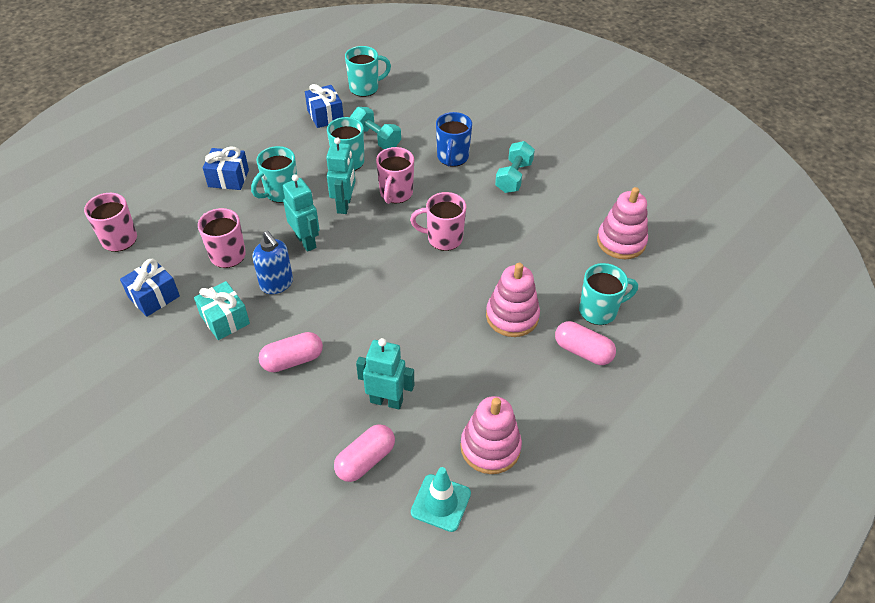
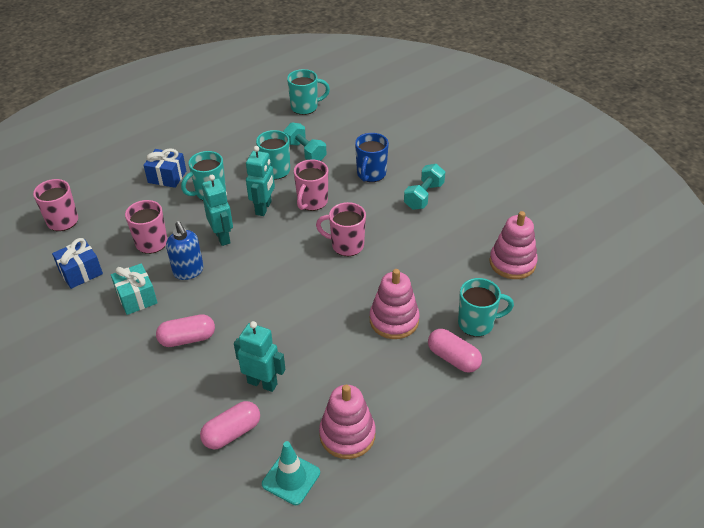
camera: 10 degrees right, 5 degrees down
blue gift [305,84,343,128] -> none

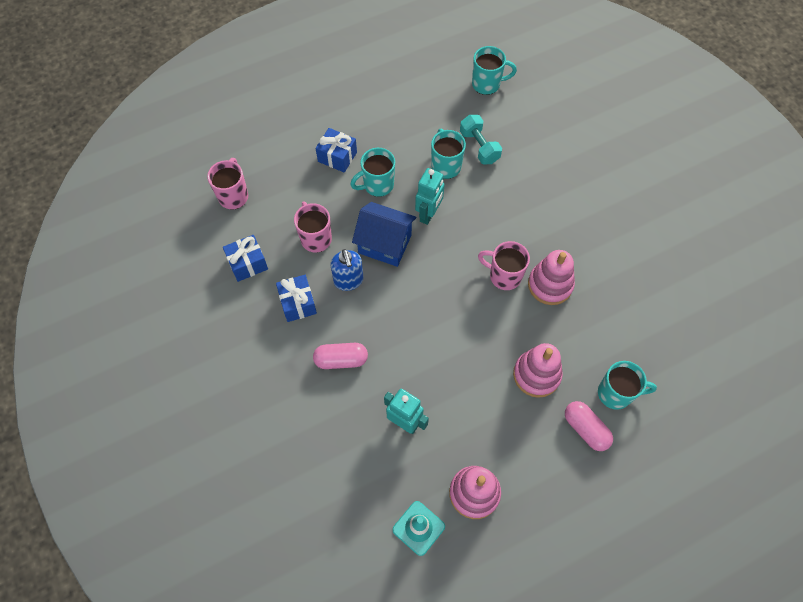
camera: 10 degrees right, 20 degrees up
turquoise gift [111,264,158,315] -> blue gift [276,275,317,322]
pink capsule [200,401,260,449] -> none
turquoise robot [202,175,233,246] -> blue house [352,202,416,267]
pink mug [294,159,328,211] -> none
blue mug [355,133,389,182] -> none
turquoise dumbbell [404,164,445,210] -> none
pink stacking toy [489,211,538,279] -> pink stacking toy moved to [528,250,575,305]

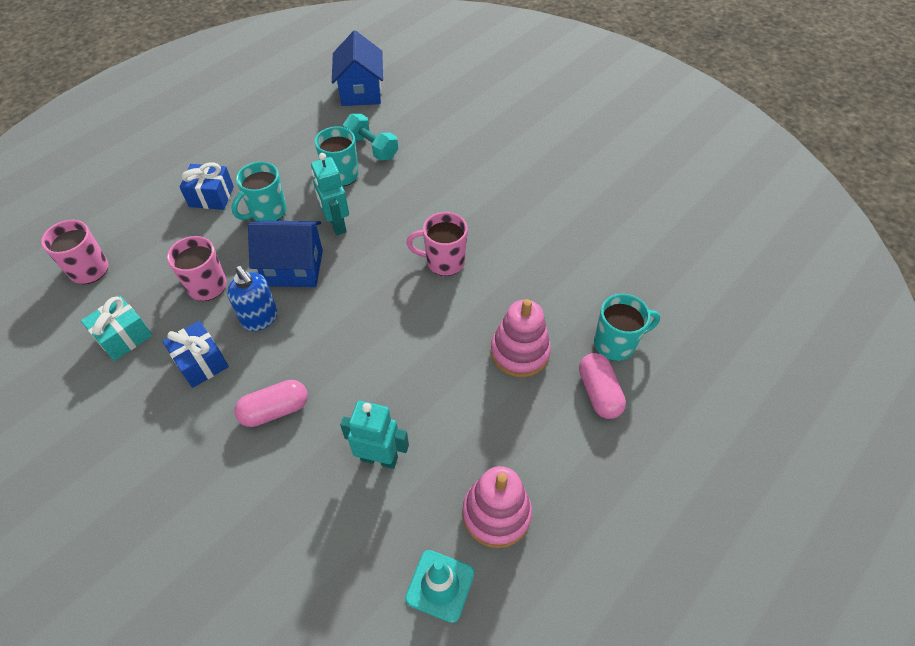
camera: 20 degrees left, 10 degrees down
blue gift [223,235,268,282] -> turquoise gift [81,296,152,361]
turquoise robot [415,168,445,225] -> turquoise robot turned 150 degrees clockwise [311,153,349,235]
turquoise mug [472,46,517,95] -> blue house [332,30,383,106]
pink stacking toy [528,250,575,305] -> none
pink capsule [565,401,613,451] -> pink capsule turned 45 degrees clockwise [579,353,626,419]

